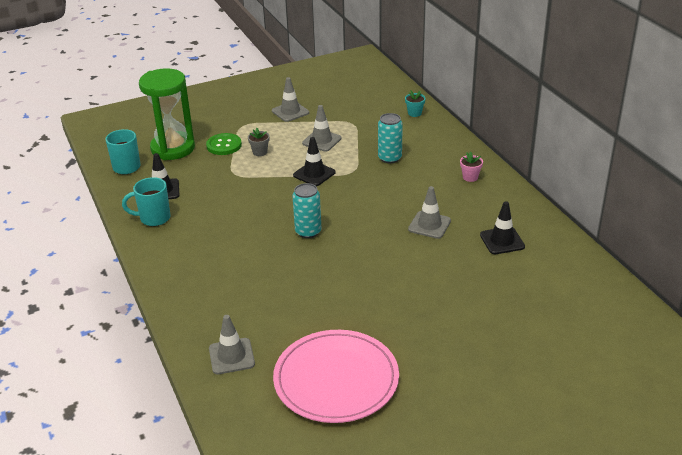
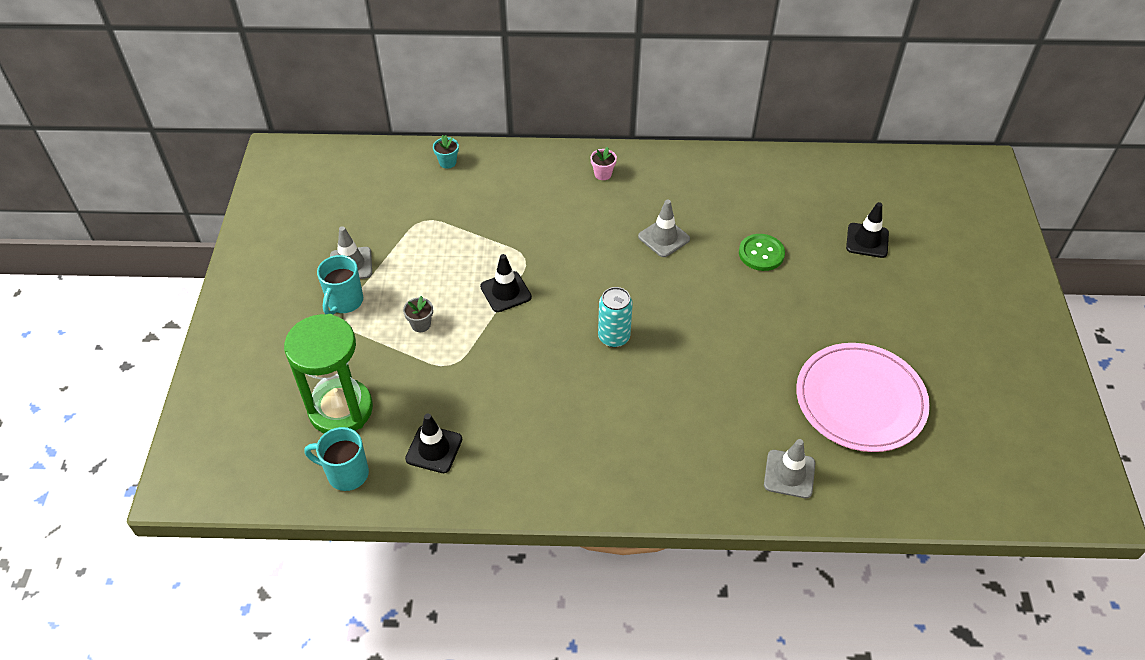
camera: 65 degrees left, 15 degrees up
turquoise mug [122,177,171,226] -> turquoise mug moved to [317,255,363,314]
green button [206,133,242,155] -> green button moved to [739,234,785,271]
grey traffic cone [302,105,342,151] -> none
turquoise can [378,113,403,163] -> none
black traffic cone [480,201,525,254] -> black traffic cone moved to [846,202,889,258]

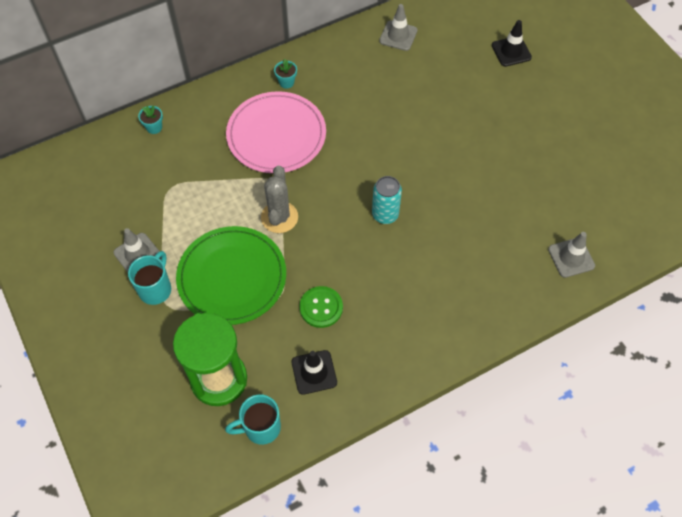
camera: 30 degrees left, 10 degrees up
turquoise mug [317,255,363,314] -> turquoise mug turned 150 degrees counterclockwise [128,251,171,305]
grey flower pot [403,296,433,332] -> green plate [176,226,286,325]
black traffic cone [480,254,532,312] -> grey cactus [261,166,298,233]
pink flower pot [591,147,617,180] -> turquoise flower pot [274,59,297,89]
grey traffic cone [638,200,690,257] -> grey traffic cone moved to [379,4,418,51]
green button [739,234,785,271] -> green button moved to [299,286,343,328]
pink plate [796,343,930,452] -> pink plate moved to [226,91,326,173]

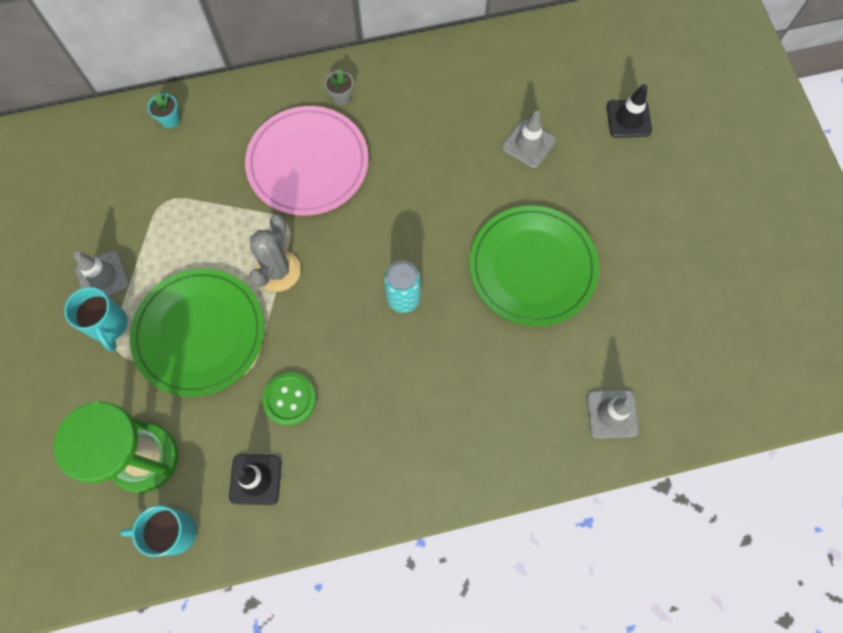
camera: 15 degrees right, 10 degrees up
turquoise mug [128,251,171,305] -> turquoise mug turned 120 degrees clockwise [64,287,128,352]
turquoise flower pot [274,59,297,89] -> grey flower pot [325,69,353,105]
grey traffic cone [379,4,418,51] -> grey traffic cone moved to [502,111,556,168]
none -> green plate [469,206,599,326]

